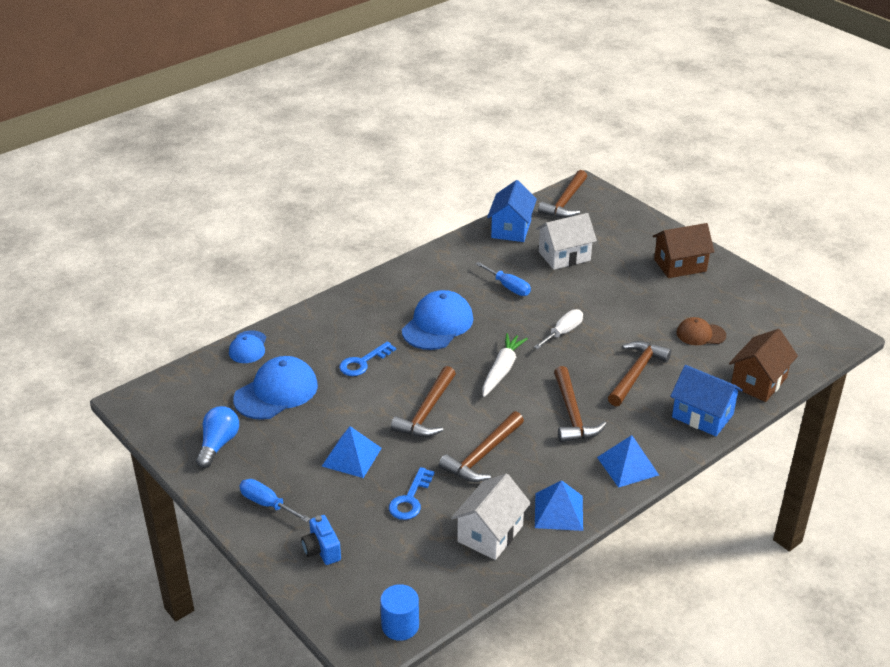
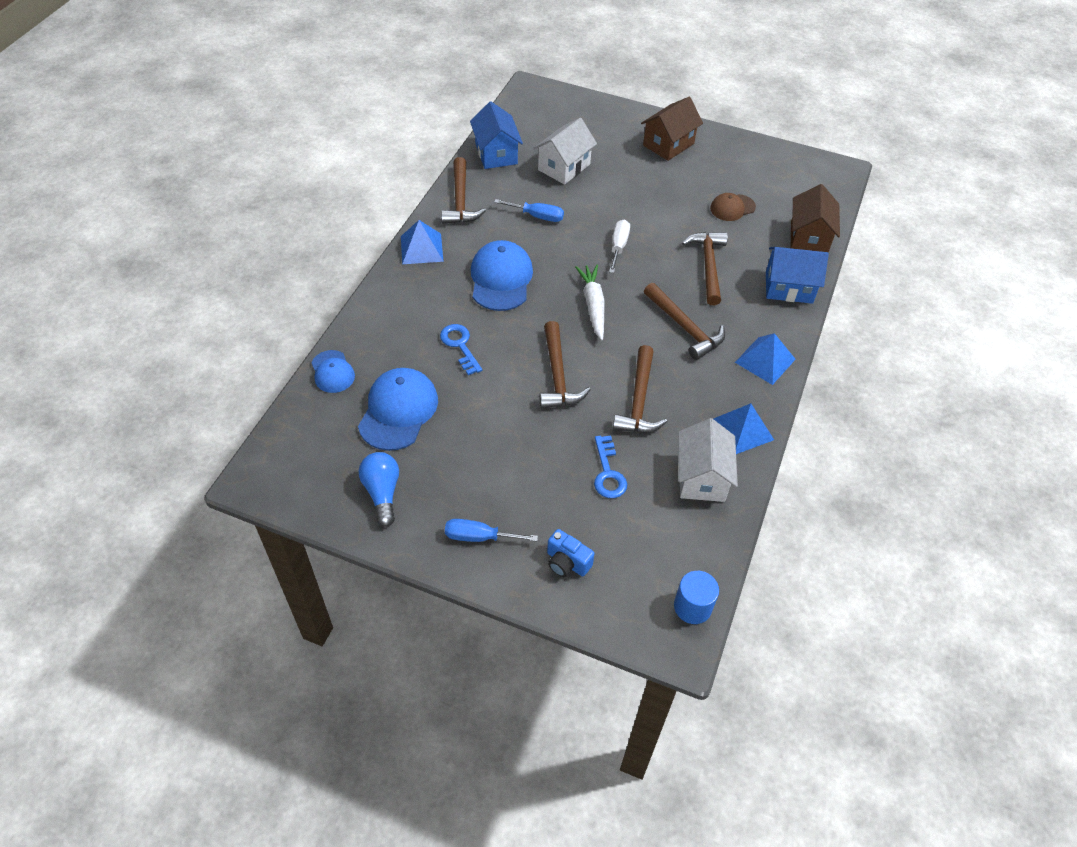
camera: 30 degrees left, 15 degrees up
blue pyramid [322,426,382,478] -> blue pyramid moved to [401,220,444,264]
blue key [339,341,396,376] -> blue key turned 135 degrees clockwise [440,324,482,375]
brown hammer [538,170,587,218] -> brown hammer moved to [441,157,486,224]

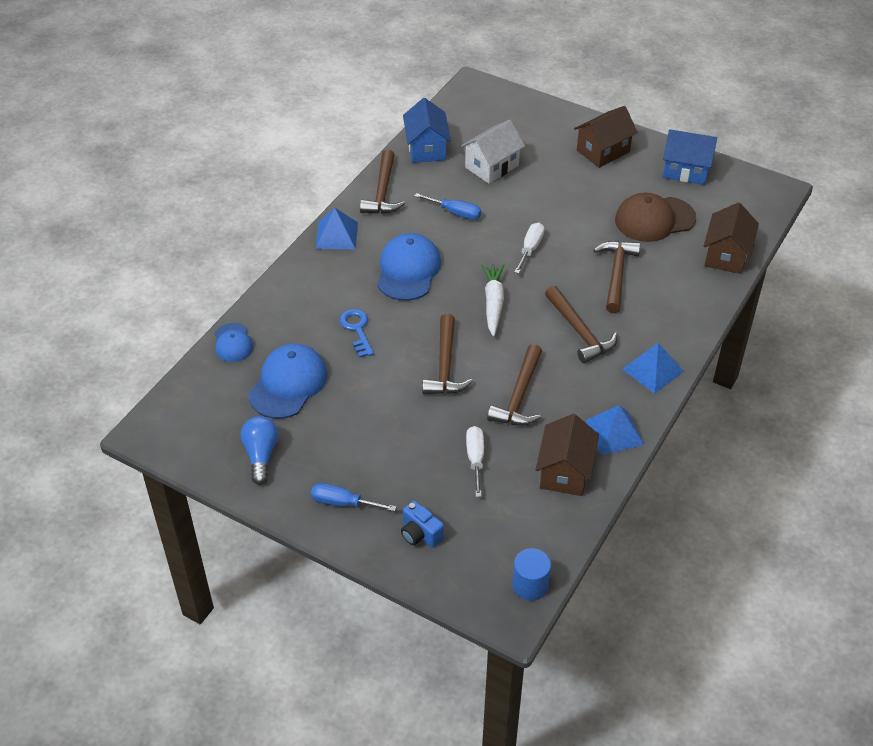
camera: 10 degrees right, 5 degrees down
blue key [594,436,627,498] -> white screwdriver [466,426,484,497]
white house [679,418,738,502] -> brown house [536,414,599,496]
brown cap [710,193,756,221] -> brown cap [615,193,696,242], size x1.72
blue house [766,247,829,304] -> blue house moved to [663,129,717,185]

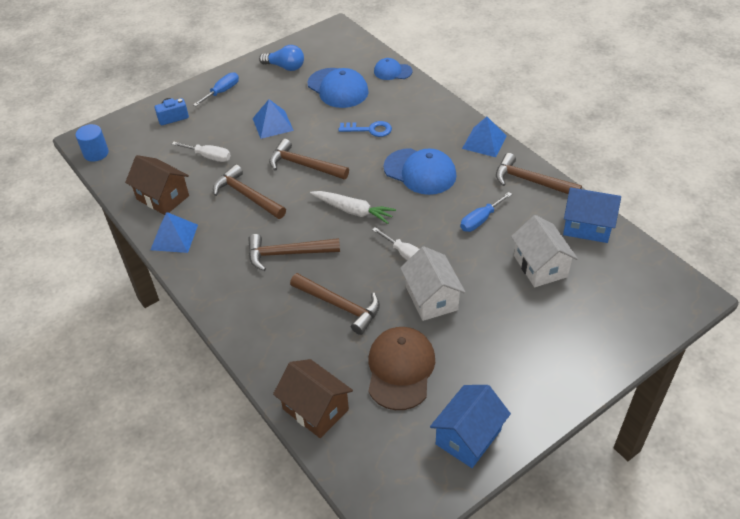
camera: 115 degrees right, 0 degrees up
brown house [574,106,638,168] -> none
blue pyramid [622,343,684,394] -> blue pyramid moved to [253,99,294,139]
none -> white house [400,246,466,321]

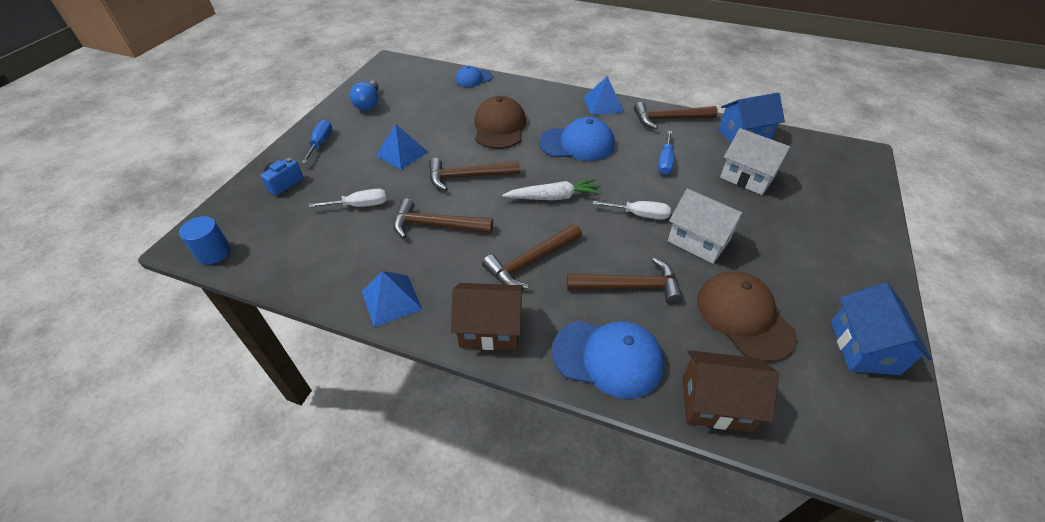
camera: 35 degrees left, 0 degrees up
brown house [125,155,189,215] -> brown house moved to [451,283,523,350]
blue light bulb [259,45,304,71] -> blue light bulb turned 105 degrees clockwise [350,80,379,111]
blue cap [307,68,369,108] -> blue cap moved to [552,321,664,399]
blue key [339,121,392,137] -> brown cap [474,96,526,149]

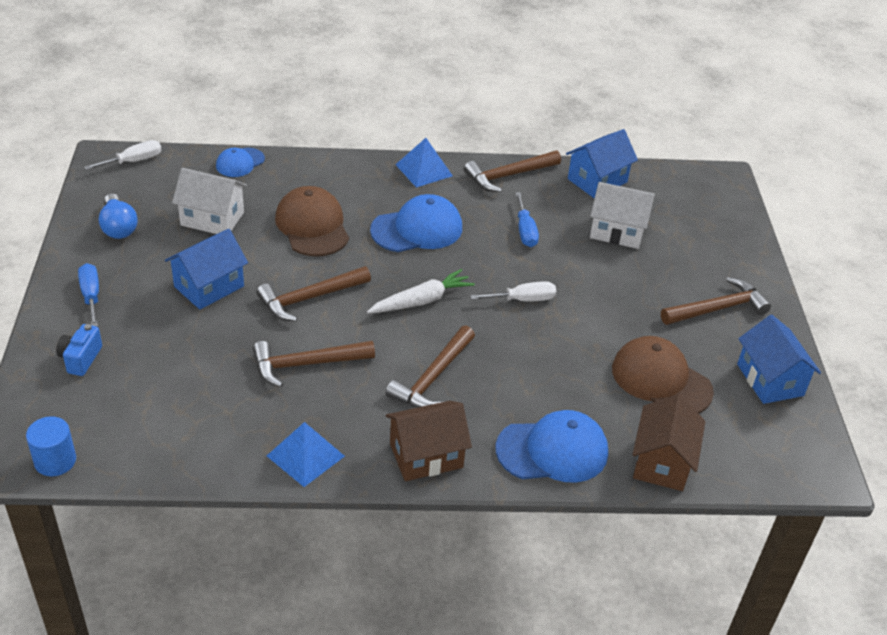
camera: 25 degrees left, 5 degrees down
white screwdriver [309,189,387,208] -> white screwdriver moved to [84,140,162,170]
blue pyramid [376,124,428,170] -> blue house [165,229,248,310]
brown hammer [567,258,683,305] -> brown hammer moved to [661,277,771,325]
white house [668,189,745,264] -> white house moved to [172,168,247,234]
brown house [682,350,779,432] -> brown house turned 60 degrees counterclockwise [632,394,705,491]

